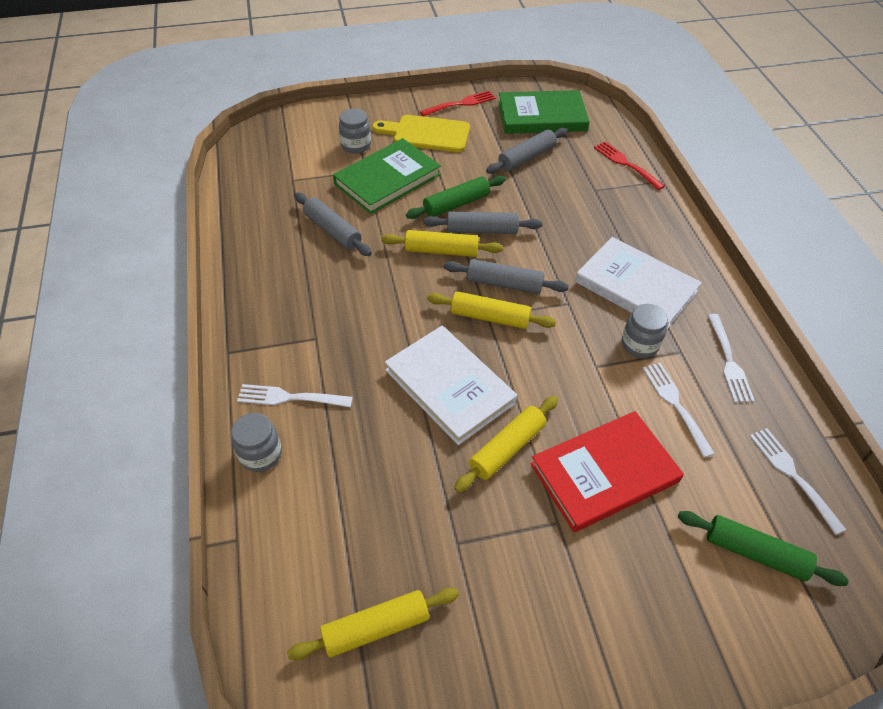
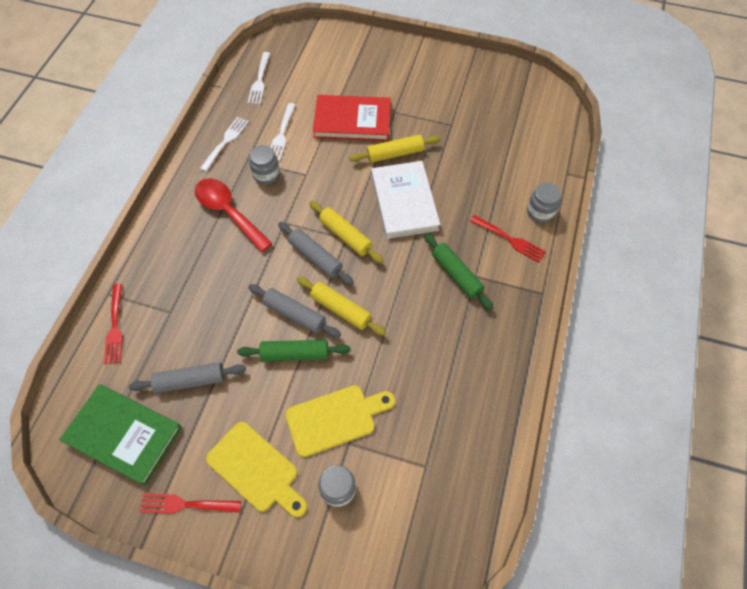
camera: 150 degrees left, 10 degrees up
white fork [237,384,353,407] -> red fork [470,215,546,263]
yellow rolling pin [287,588,459,660] -> none
grey rolling pin [294,193,372,256] -> none
green book [333,138,441,214] -> yellow cutting board [285,385,395,457]
white book [575,237,702,329] -> red spoon [195,178,273,252]
green rolling pin [678,511,849,586] -> green rolling pin moved to [424,233,494,310]

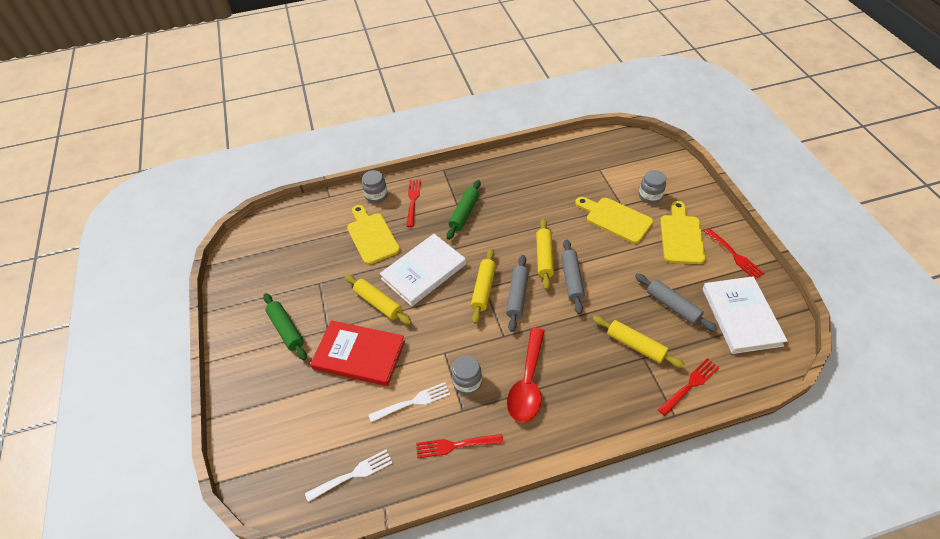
camera: 120 degrees left, 10 degrees down
green book [59,384,182,486] -> white book [703,276,788,354]
white fork [200,117,249,172] -> red fork [416,434,503,458]
green rolling pin [237,340,350,361] -> green rolling pin moved to [263,293,307,360]
red book [313,95,391,141] -> red book turned 45 degrees counterclockwise [310,320,405,386]
none -> yellow cutting board [347,205,400,265]
none -> yellow rolling pin [593,316,685,368]

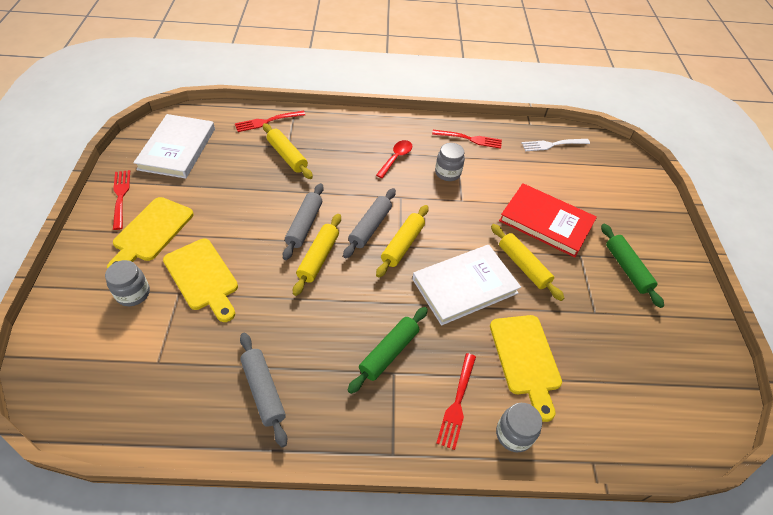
camera: 170 degrees left, 0 degrees up
white fork [368,382,450,422] -> none
red spoon [507,328,545,422] -> red spoon [376,140,412,178], size x0.60
grey rolling pin [635,273,717,332] -> grey rolling pin moved to [240,333,287,447]

